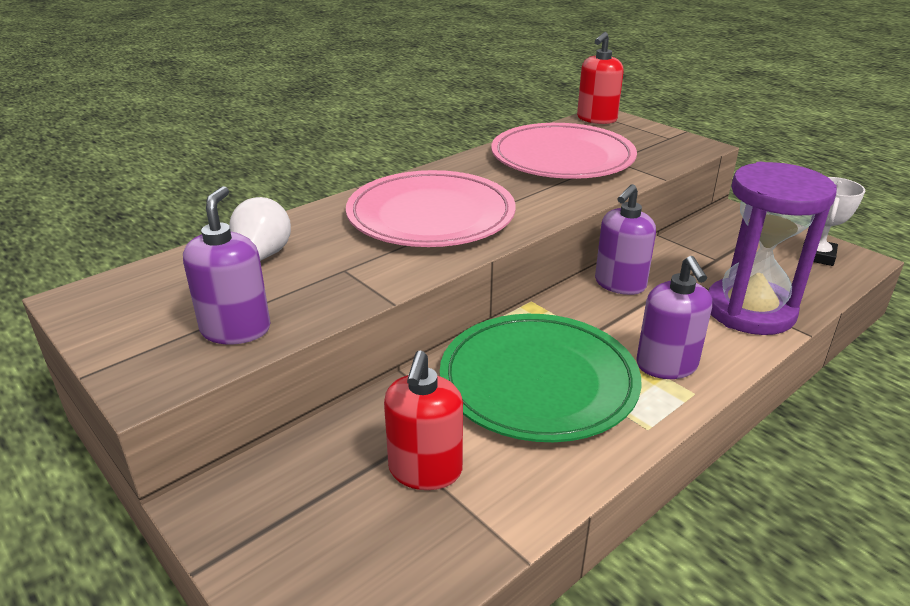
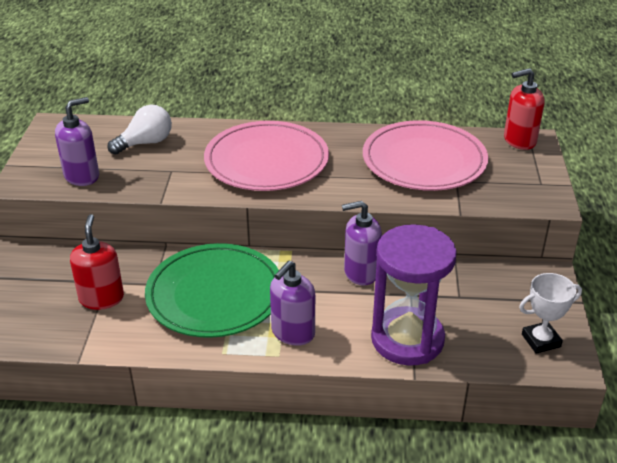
camera: 45 degrees right, 5 degrees up
red soap dispenser [384,351,463,490] -> red soap dispenser turned 120 degrees clockwise [70,214,124,310]

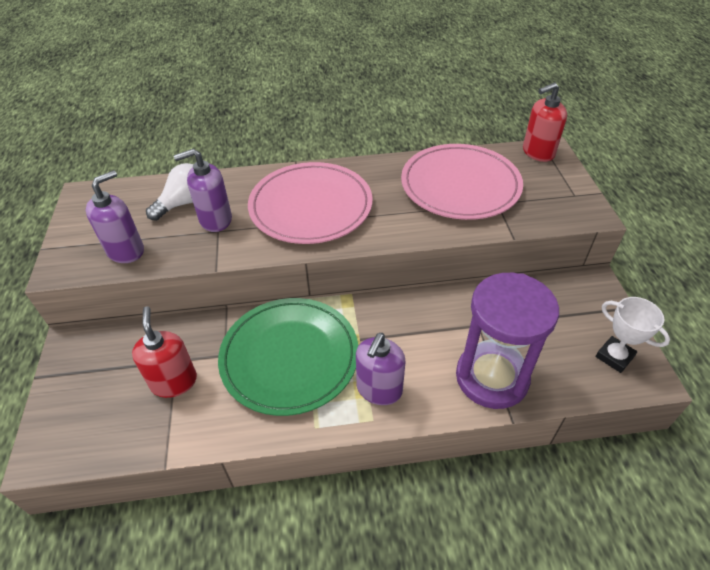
camera: 10 degrees left, 10 degrees up
purple soap dispenser [342,201,382,285] -> purple soap dispenser moved to [174,149,232,232]
white trophy [519,273,582,354] -> white trophy turned 75 degrees clockwise [595,297,670,373]

